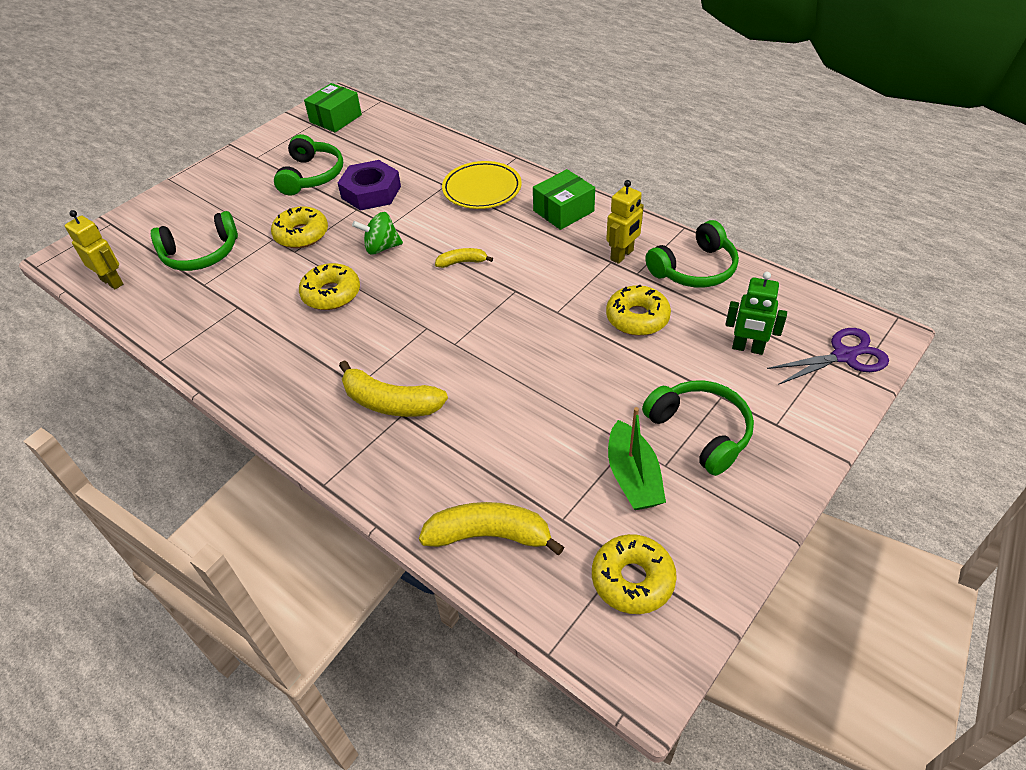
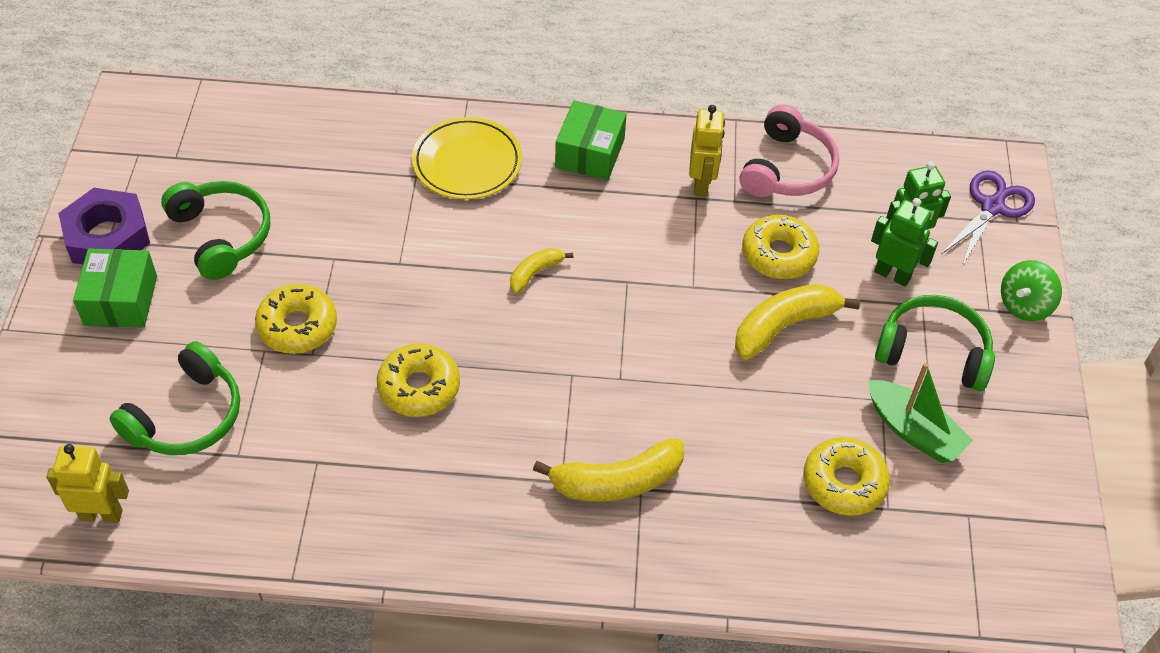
camera: 40 degrees left, 5 degrees up
green box [304,83,362,132] -> green box moved to [73,248,157,328]
purple nut [338,160,401,211] -> purple nut moved to [58,188,150,264]
green spinning top [352,212,403,255] -> green spinning top moved to [1001,260,1062,321]
yellow banana [419,502,564,555] -> yellow banana moved to [735,284,860,360]
yellow donut [592,534,677,614] -> yellow donut moved to [803,437,890,516]
green headphones [645,220,739,288] -> pink headphones [740,104,839,197]
none -> green robot [871,198,938,286]

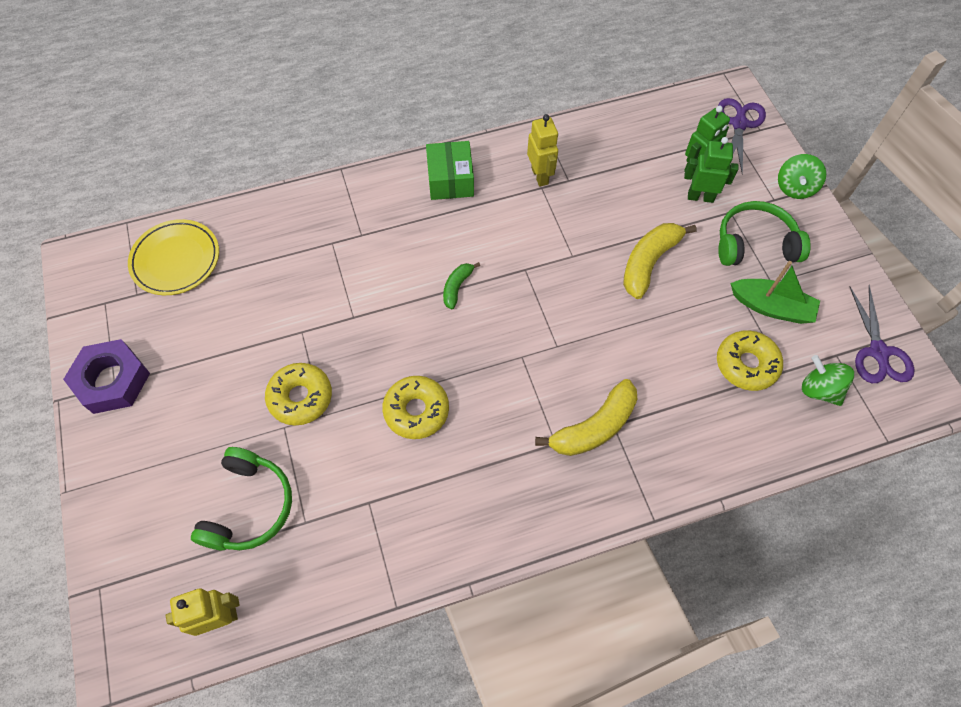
camera: 20 degrees left, 10 degrees up
green box [73,248,157,328] -> none
green headphones [161,181,270,280] -> none
yellow plate [412,117,522,199] -> yellow plate moved to [128,219,219,295]
yellow banana [510,248,573,294] -> green banana [443,262,480,309]
pink headphones [740,104,839,197] -> none
yellow donut [742,215,819,279] -> none
none -> green spinning top [802,355,854,406]
none -> purple scissors [849,285,915,383]

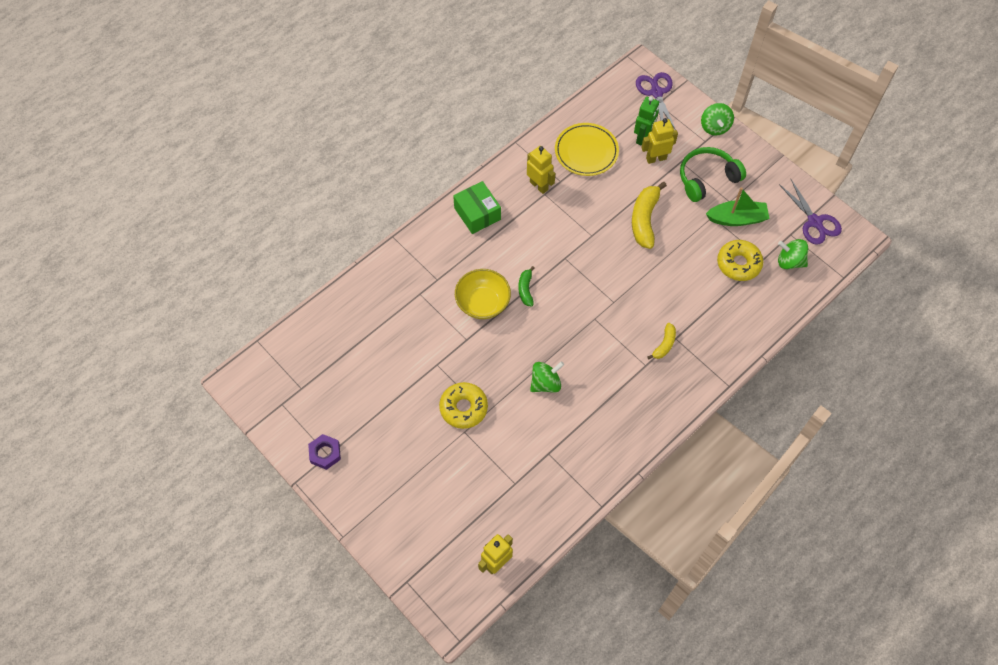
camera: 25 degrees left, 0 degrees up
purple nut [63,339,150,414] -> purple nut [308,434,341,470], size x0.60
yellow plate [128,219,219,295] -> yellow plate moved to [555,123,619,176]
green headphones [191,447,292,550] -> none
yellow donut [382,376,449,439] -> green spinning top [530,361,564,392]
yellow banana [535,379,637,456] -> yellow banana [647,323,676,359], size x0.55
green robot [684,137,738,203] -> yellow robot [641,118,678,164]
none -> yellow bowl [455,269,511,319]

